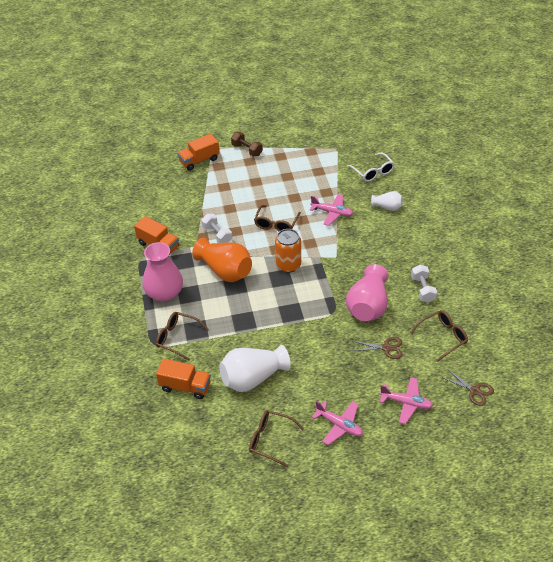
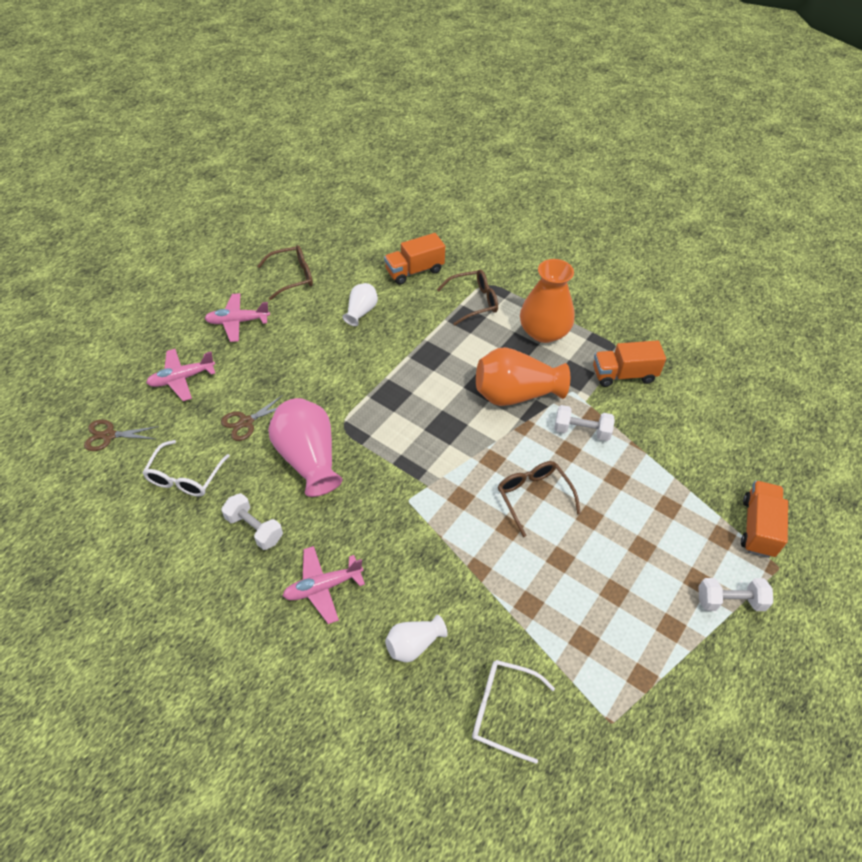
camera: 135 degrees right, 5 degrees up
pink vase [143,242,183,302] -> orange vase [520,259,574,343]
white vase [219,345,291,392] -> white vase [342,283,378,326], size x0.54
brown dumbbell [231,132,263,157] -> white dumbbell [698,578,773,611]
orange can [275,229,301,273] -> none
pink plane [310,194,353,226] -> pink plane moved to [283,546,365,624]
brown glasses [411,310,468,362] -> white glasses [142,440,230,497]

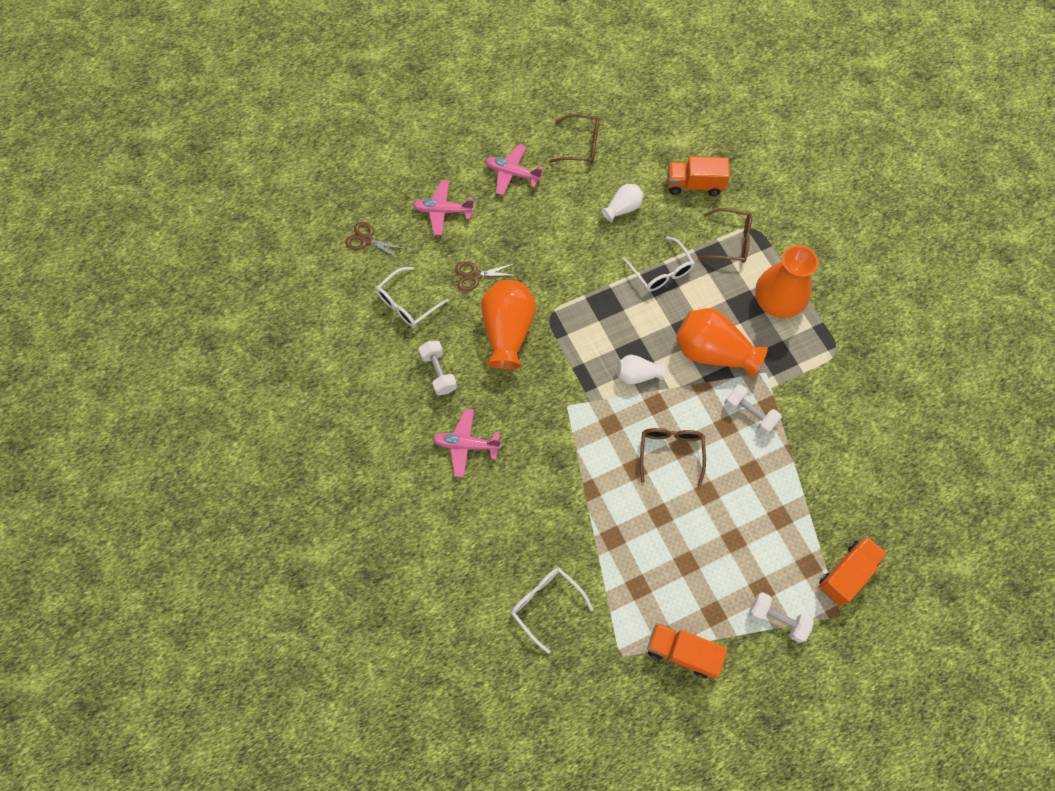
camera: 30 degrees right, 15 degrees up
pink vase [268,398,343,497] -> orange vase [481,280,536,369]
white vase [385,615,448,662] -> white vase moved to [617,355,665,385]
orange truck [593,340,666,387] -> orange truck moved to [647,623,728,678]
none -> white glasses [623,237,695,291]

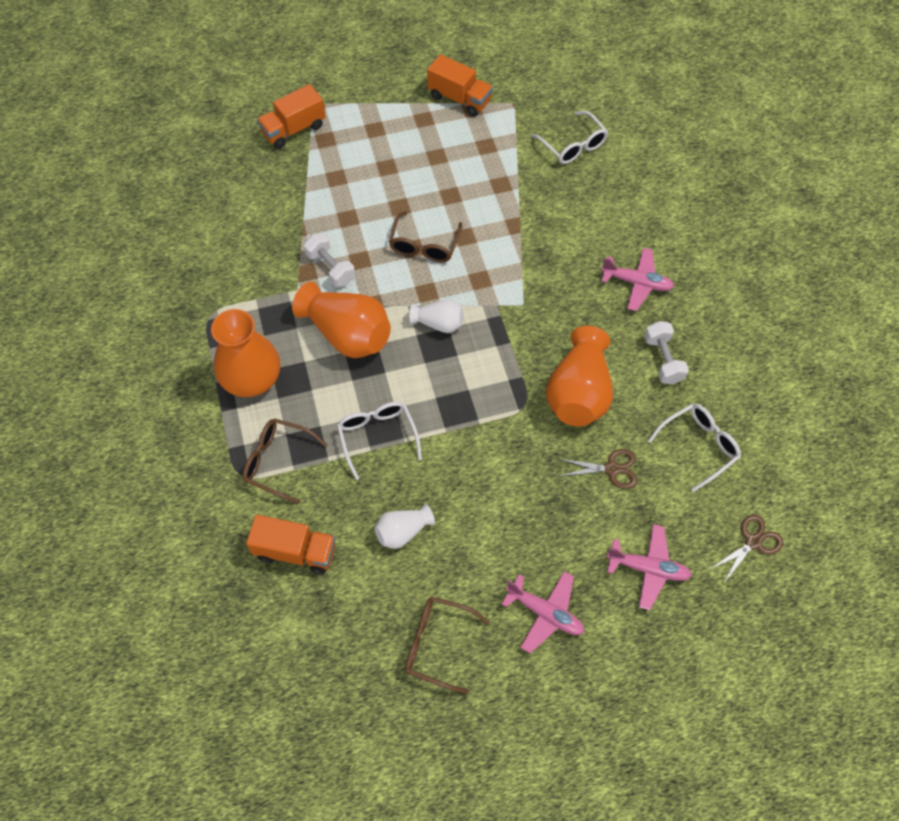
camera: 170 degrees left, 5 degrees down
brown scissors [345,222,406,260] -> brown scissors turned 75 degrees counterclockwise [710,515,783,584]
white dumbbell [749,592,814,643] -> none

